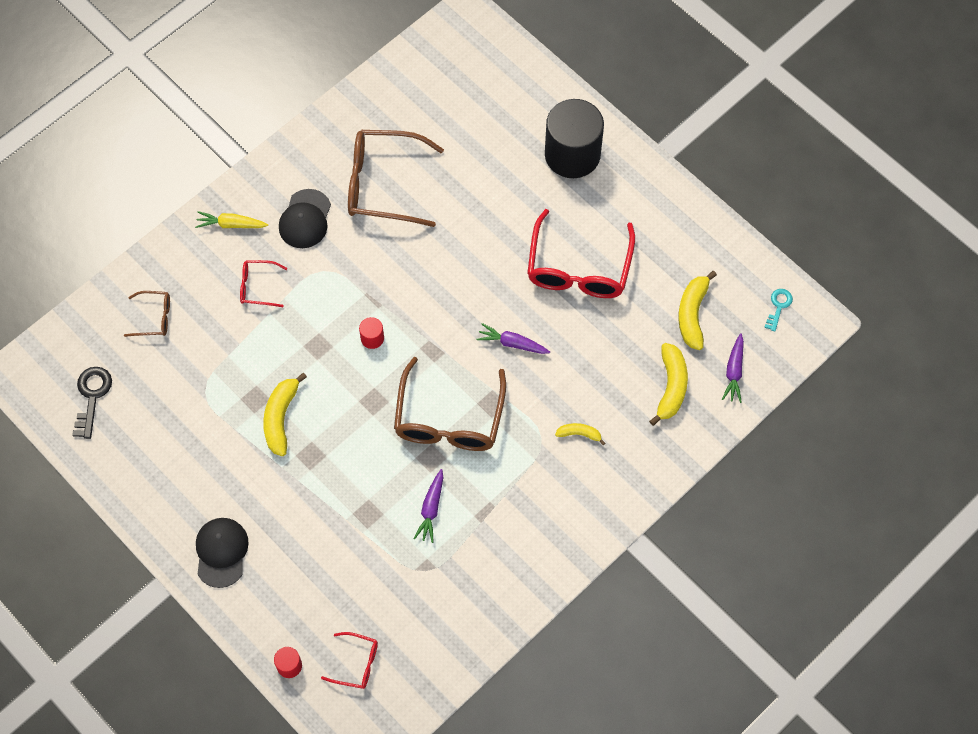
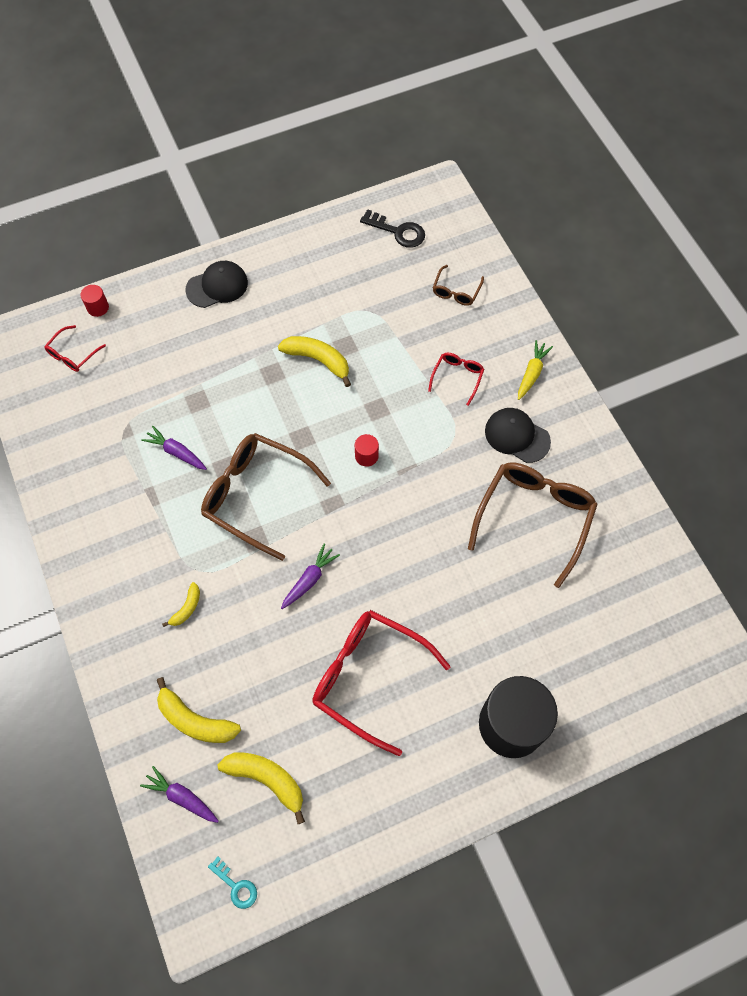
camera: 110 degrees right, 0 degrees up
black cap [196,518,249,588] -> black cap turned 45 degrees counterclockwise [185,261,248,308]

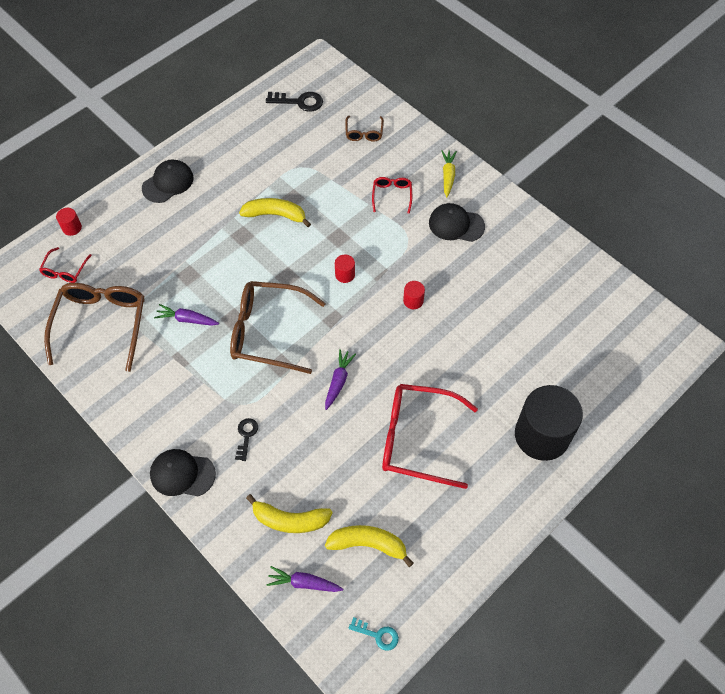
camera: 20 degrees left, 5 degrees down
yellow banana [162,582,200,627] -> black key [235,418,258,461]
brown glasses [468,463,598,588] -> brown glasses moved to [44,283,145,372]
none -> black cap [150,449,216,496]
none -> red cylinder [403,281,425,309]

